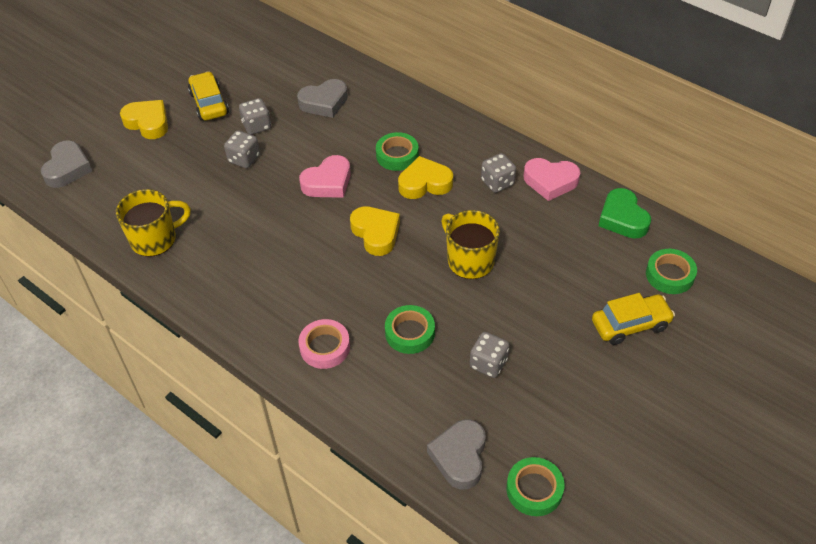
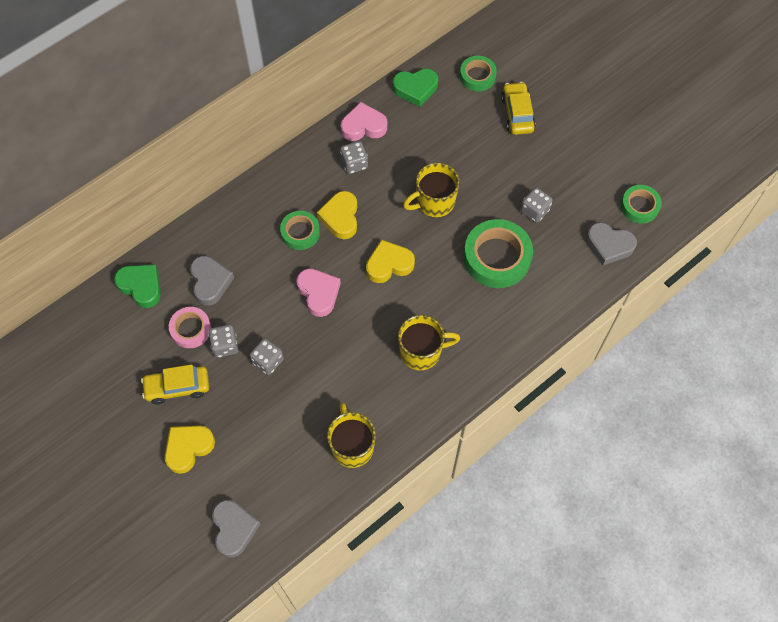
camera: 80 degrees left, 15 degrees up
grey heart [41,141,92,188] -> grey heart turned 60 degrees clockwise [212,500,260,558]
pink tape [298,319,350,369] -> pink tape moved to [169,307,211,348]
green tape [385,305,435,354] -> green tape [464,219,533,288], size x1.72
pink heart [523,158,580,201] -> pink heart turned 120 degrees counterclockwise [341,102,387,141]
none -> green heart [114,264,161,308]
none -> yellow mug [398,315,460,370]

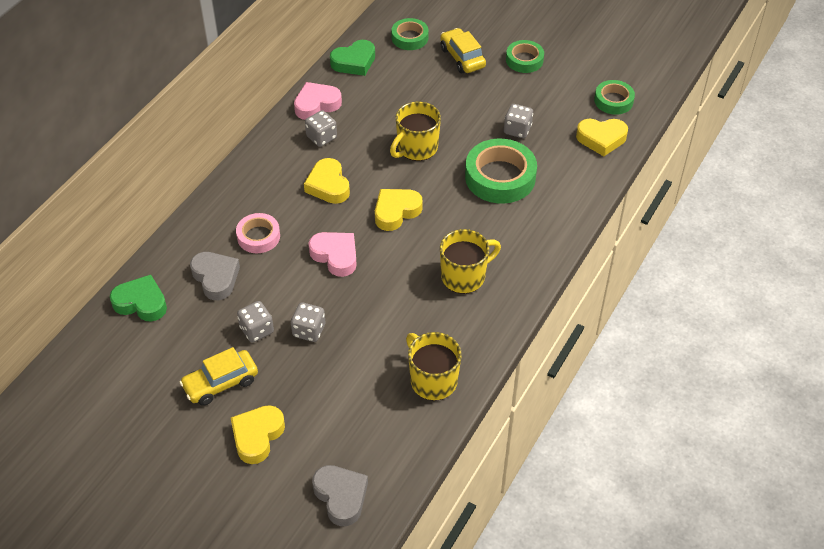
camera: 20 degrees left, 15 degrees down
pink tape [169,307,211,348] -> pink tape moved to [236,213,280,253]
green tape [280,211,320,250] -> green tape moved to [506,40,544,73]
grey heart [586,222,637,265] -> yellow heart [576,119,628,156]

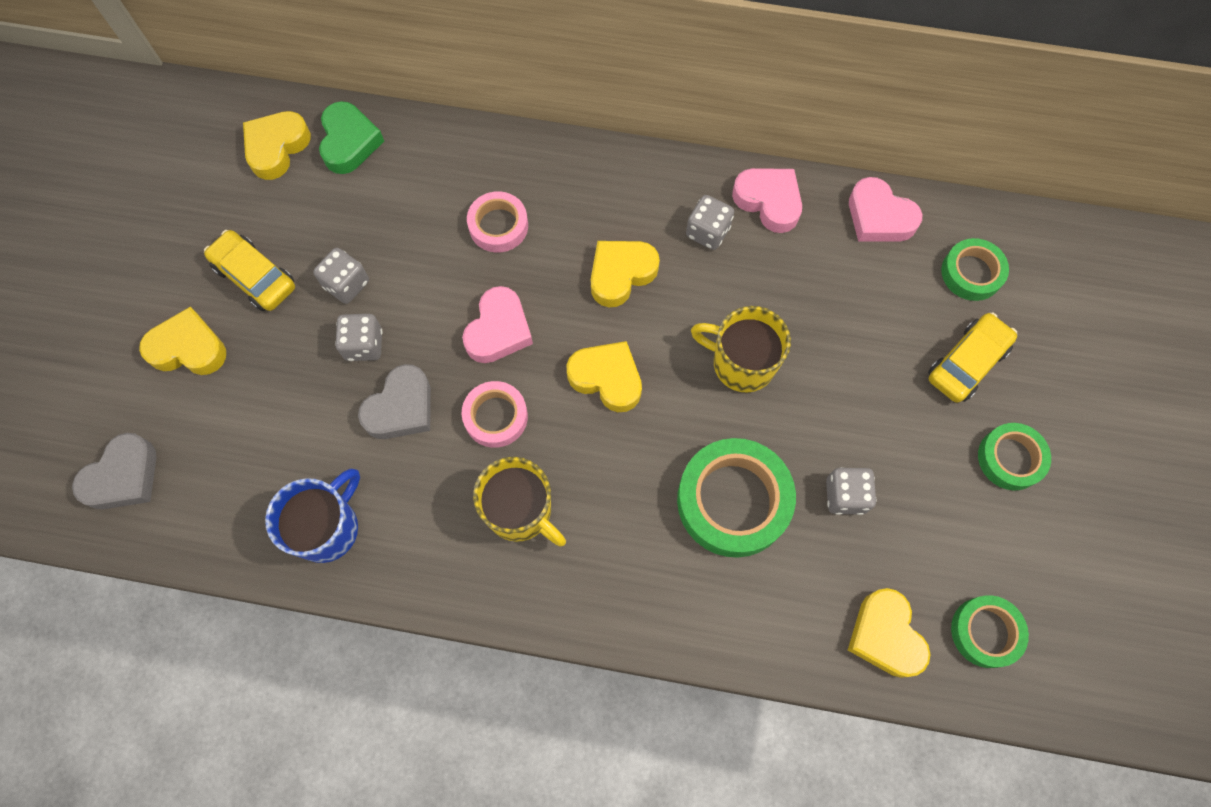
camera: 70 degrees right, 20 degrees up
grey heart [190,252,240,300] -> grey heart moved to [358,364,431,439]
green heart [330,40,375,76] -> pink heart [849,177,922,242]
yellow mug [406,332,462,400] -> blue mug [265,469,360,563]
none -> yellow heart [243,111,311,180]
none -> pink tape [462,381,528,448]

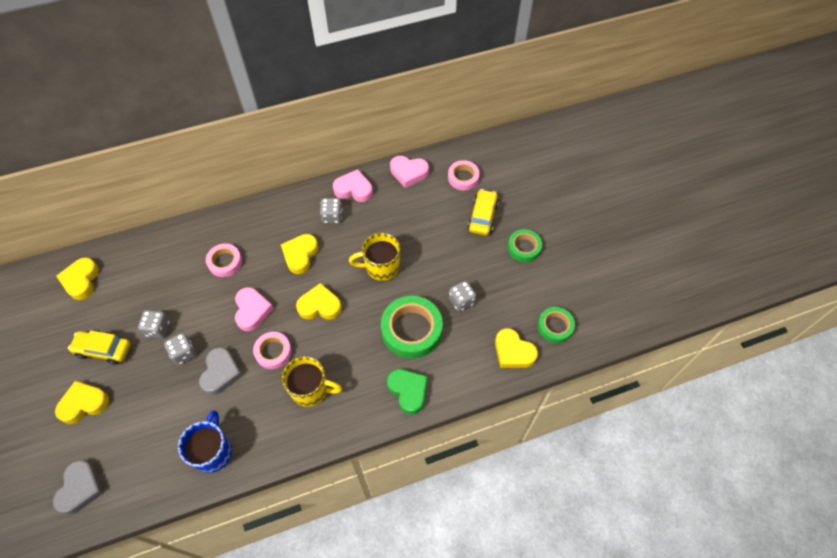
camera: 30 degrees left, 10 degrees down
green heart [319,101,384,174] -> green heart moved to [387,369,427,414]
green tape [941,238,1009,301] -> pink tape [448,160,480,191]

